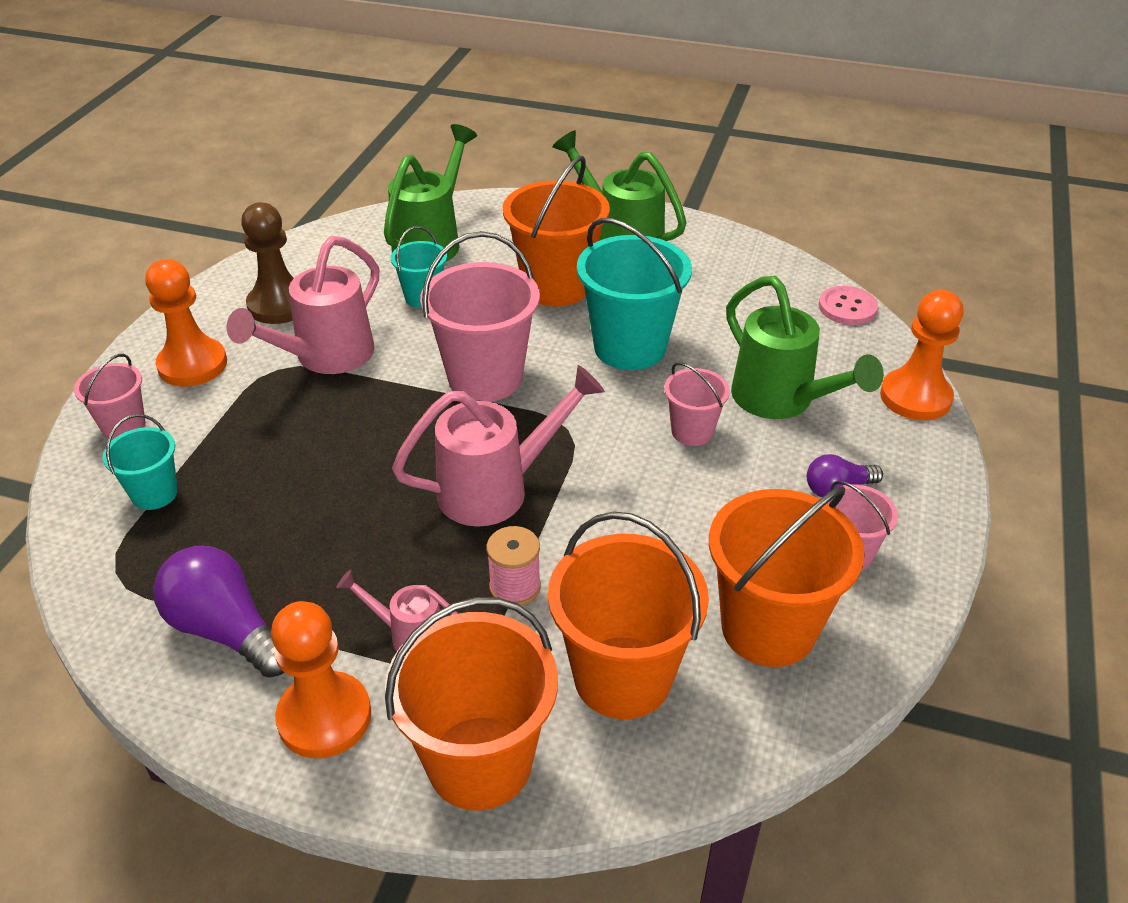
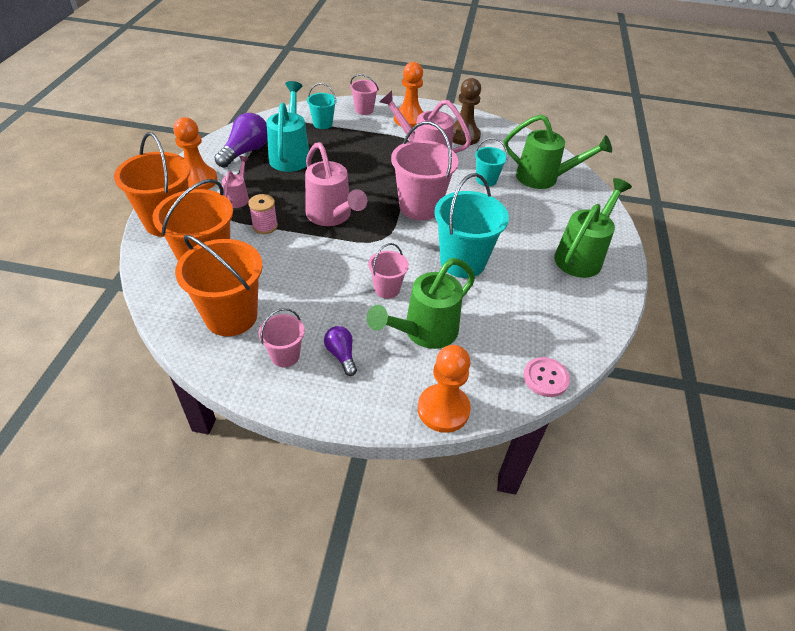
camera: 80 degrees right, 5 degrees up
orange bucket [503,155,610,307] -> none
none -> turquoise watering can [266,81,309,172]

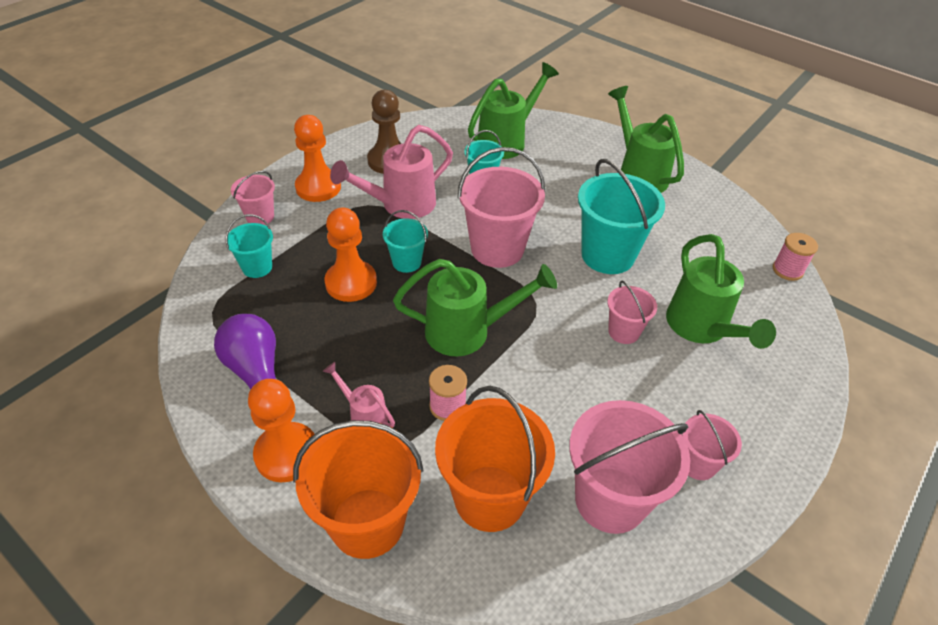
camera: 60 degrees left, 0 degrees up
orange bucket [175,235,263,336] -> pink bucket [569,400,690,534]
turquoise watering can [266,81,309,172] -> none
pink watering can [305,142,367,226] -> green watering can [393,259,557,356]
purple light bulb [324,326,357,376] -> none
orange pawn [418,345,471,433] -> orange pawn moved to [324,207,377,302]
pink button [523,357,570,397] -> pink spool [773,233,818,281]
none -> turquoise bucket [383,210,428,273]

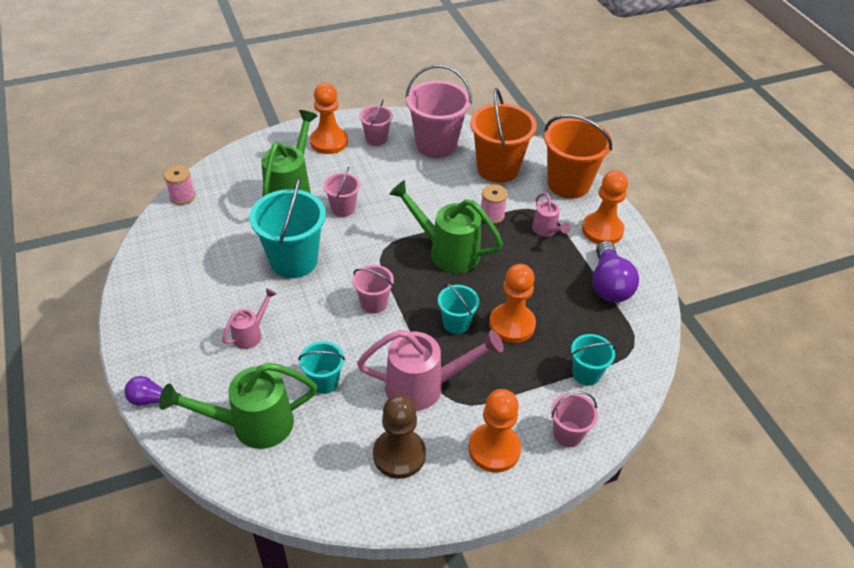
camera: 150 degrees left, 0 degrees up
pink bucket [457,147,545,268] -> pink bucket [353,265,394,313], size x0.53
green watering can [608,86,684,193] -> none
none -> purple light bulb [124,376,181,406]
none -> pink watering can [222,288,276,349]
none -> orange pawn [310,83,348,154]

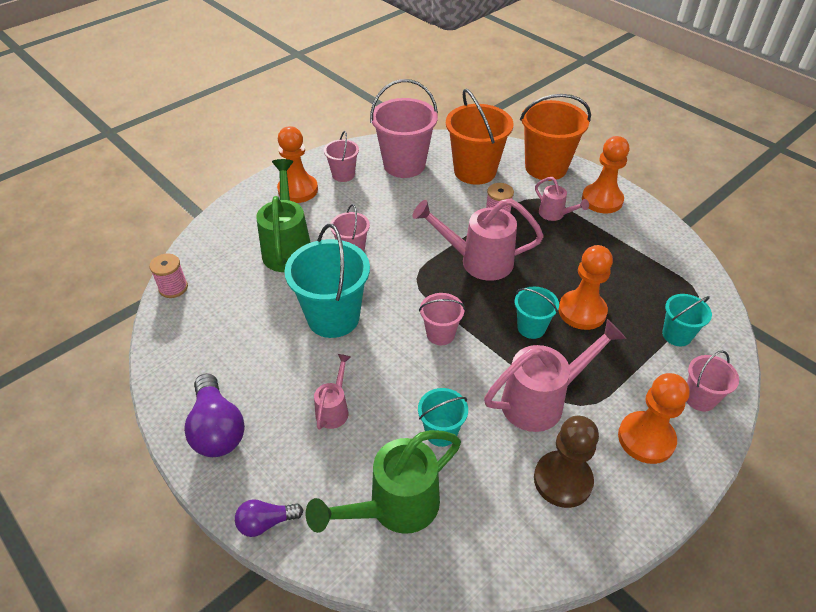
camera: 20 degrees left, 0 degrees up
green watering can [389,180,503,273] -> pink watering can [412,198,544,281]
purple light bulb [592,241,639,302] -> purple light bulb moved to [184,373,245,457]

